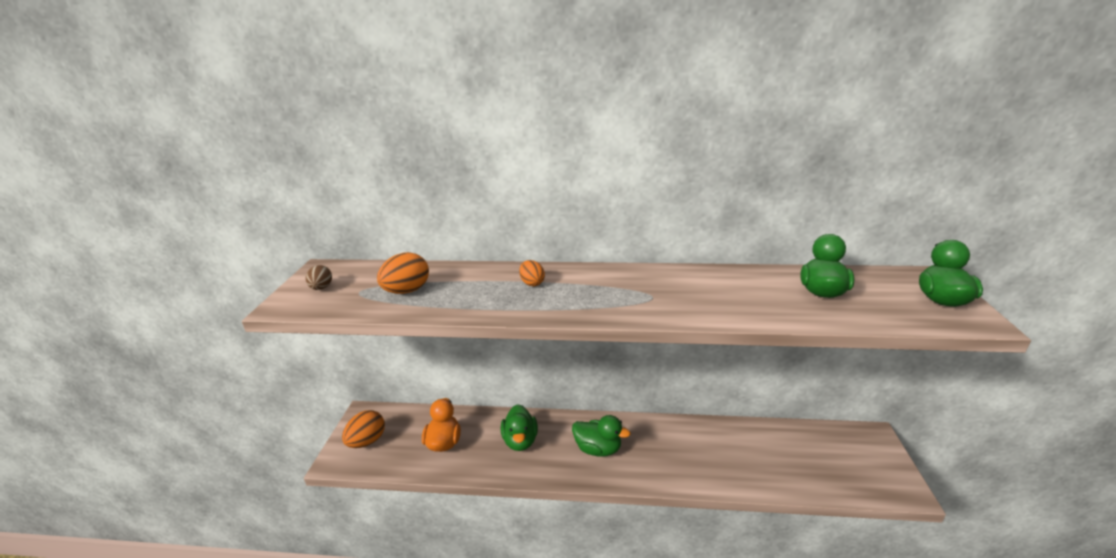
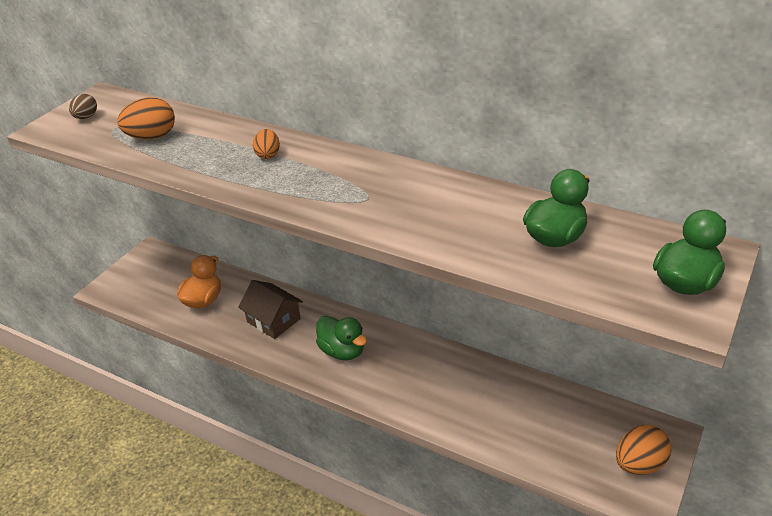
camera: 25 degrees right, 10 degrees up
orange egg [342,410,385,448] -> orange egg moved to [616,425,671,475]
green duck [501,404,538,451] -> brown house [238,280,303,339]

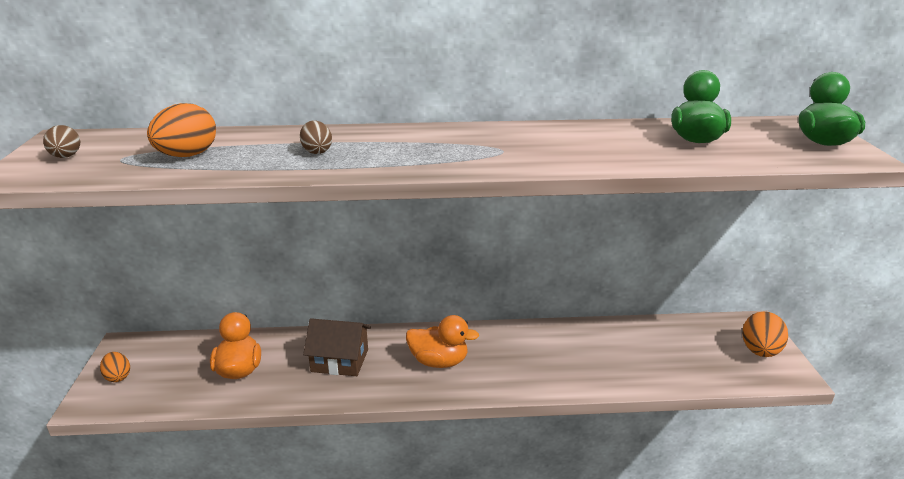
camera: 35 degrees left, 10 degrees down
orange egg [253,129,280,159] -> orange egg moved to [100,352,130,382]
green duck [316,316,367,360] -> orange duck [406,315,479,368]
none -> brown egg [300,121,332,154]

